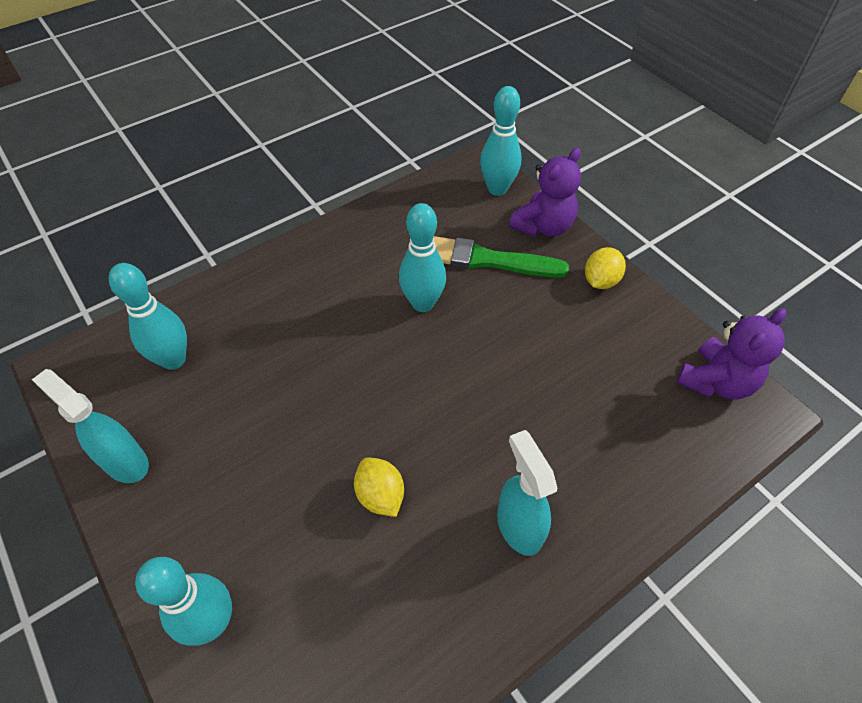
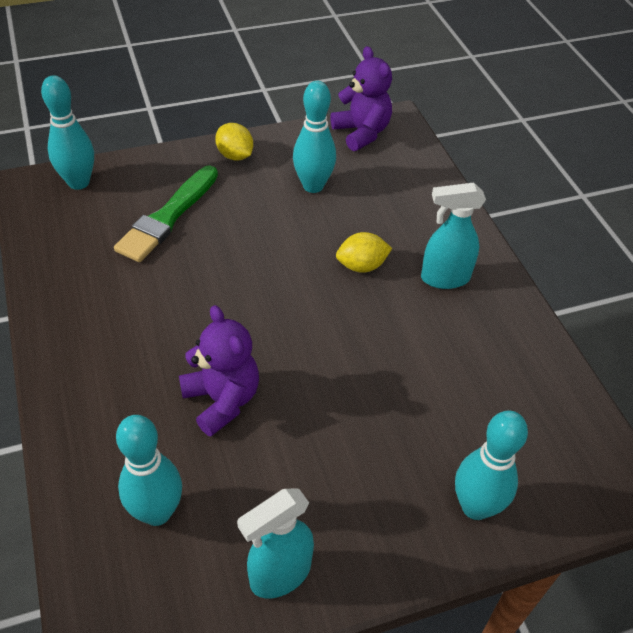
camera: 75 degrees left, 5 degrees down
yellow lemon [354,458,404,517] -> yellow lemon moved to [336,232,392,273]
turquoise bowling pin [399,203,446,312] -> turquoise bowling pin moved to [293,81,336,193]
purple teddy bear [509,148,581,237] -> purple teddy bear moved to [179,305,259,437]

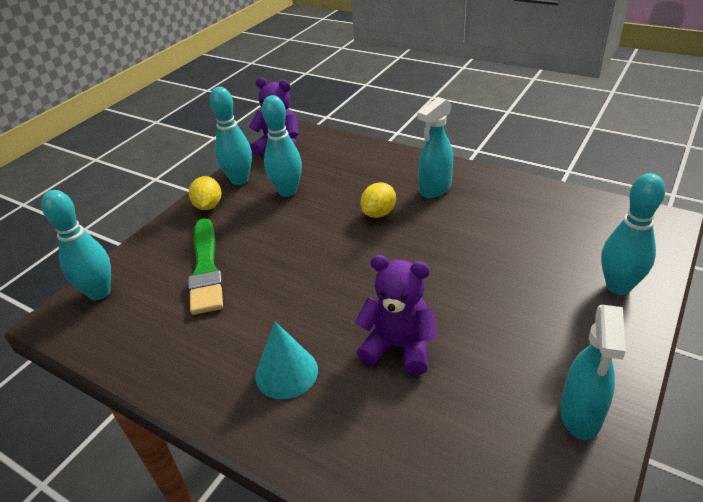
camera: 35 degrees left, 10 degrees down
turquoise bowling pin [116,415,182,526] -> turquoise bowling pin moved to [210,87,252,185]
yellow lemon [215,123,253,161] -> yellow lemon turned 75 degrees clockwise [189,176,221,210]
none -> turquoise cone [255,322,318,399]

